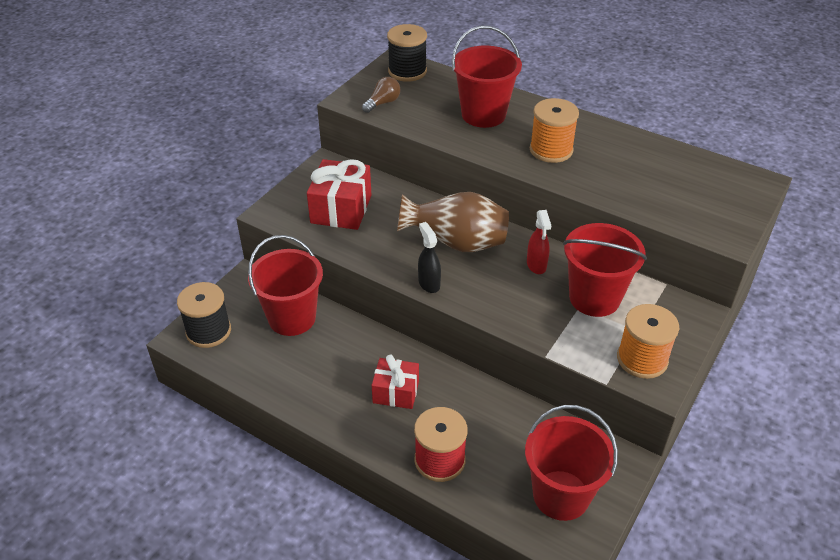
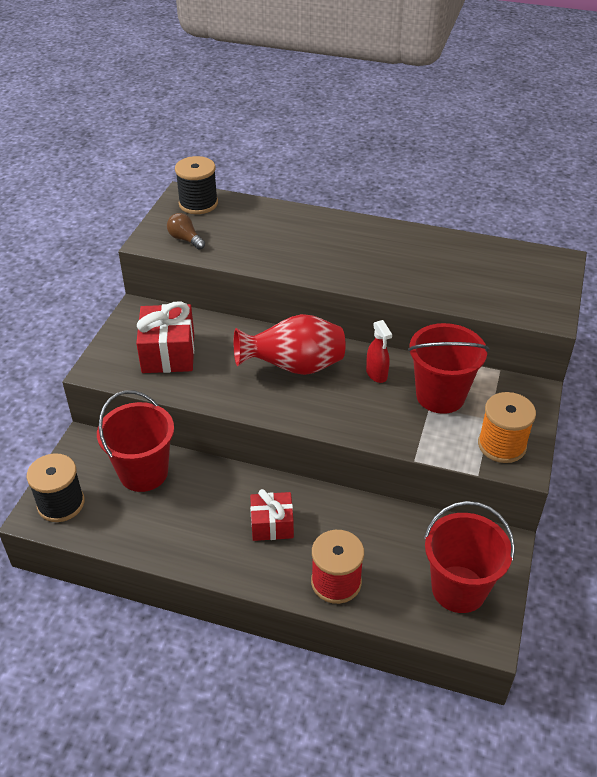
camera: 15 degrees left, 0 degrees up
brown light bulb [362,77,401,113] -> brown light bulb turned 75 degrees counterclockwise [167,213,205,250]
brown vase [397,192,509,252] -> red vase [234,314,346,375]
black spray bottle [418,222,441,293] -> none
red bucket [452,26,522,128] -> none
orange spool [530,98,579,163] -> none

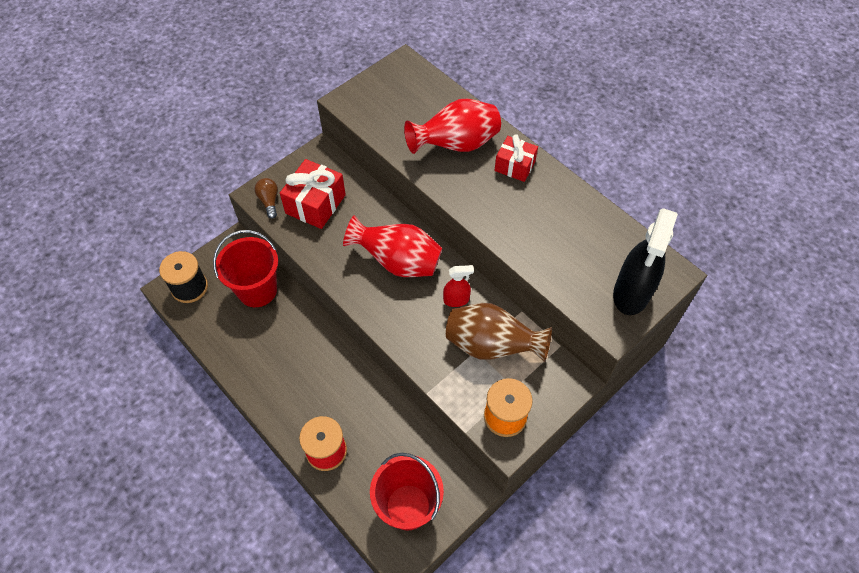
camera: 30 degrees right, 15 degrees up
brown light bulb [167,213,205,250] -> brown light bulb moved to [254,178,278,219]
black spool [175,156,218,214] -> none
red gift [250,489,294,541] -> red gift moved to [494,134,538,182]
red spray bottle [366,320,392,383] -> red spray bottle turned 105 degrees counterclockwise [443,265,474,307]
red bucket [408,323,489,414] -> brown vase [446,303,552,362]
none -> red vase [404,99,501,154]
none -> black spray bottle [613,208,678,315]

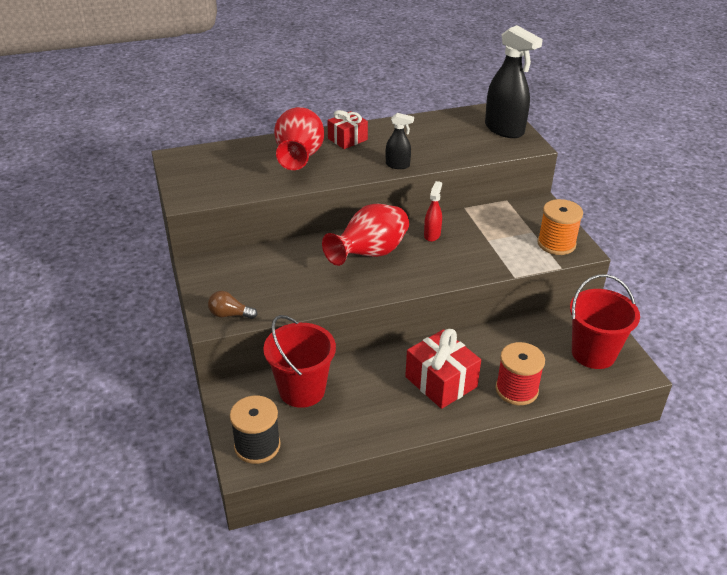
camera: 65 degrees left, 20 degrees down
red gift [280,159,346,229] -> red gift moved to [405,329,481,409]
brown vase [446,303,552,362] -> none
none -> black spray bottle [386,113,414,169]

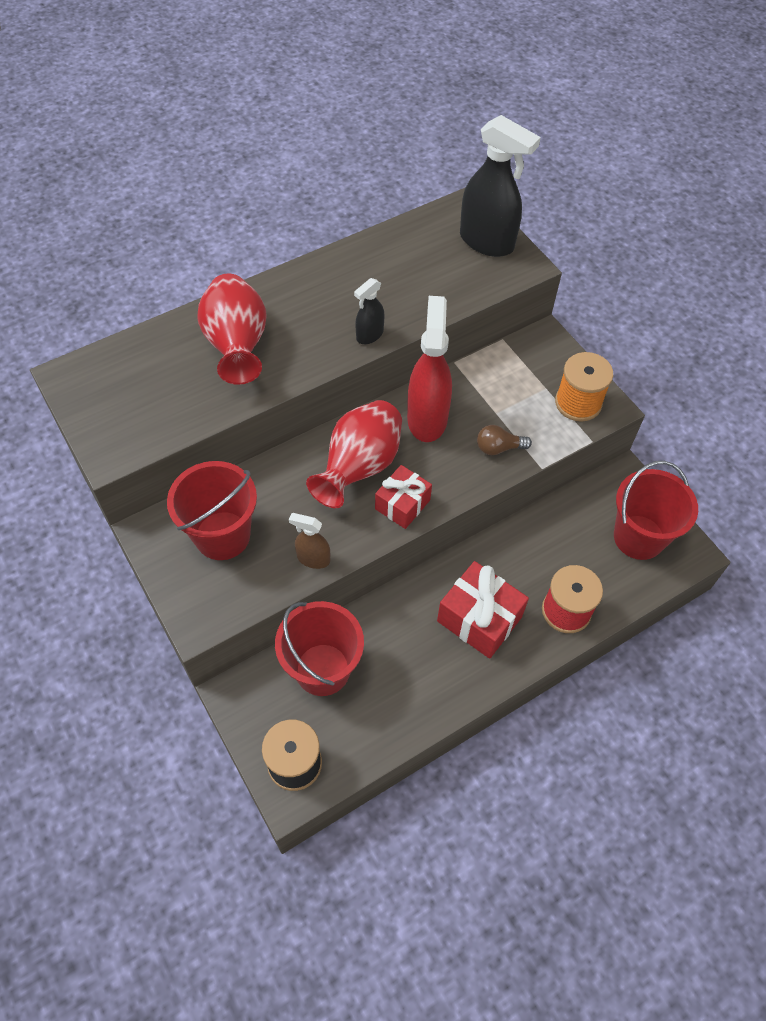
camera: 15 degrees left, 20 degrees up
brown light bulb [208,291,257,319] -> brown light bulb moved to [477,425,532,455]
red gift [328,110,368,149] -> red gift moved to [375,465,432,529]
black spray bottle [386,113,414,169] -> black spray bottle turned 135 degrees clockwise [354,278,384,344]
red spray bottle [424,181,442,242] -> red spray bottle [407,296,452,442], size x1.98
none -> red bucket [167,461,257,560]
none -> brown spray bottle [289,513,330,569]

